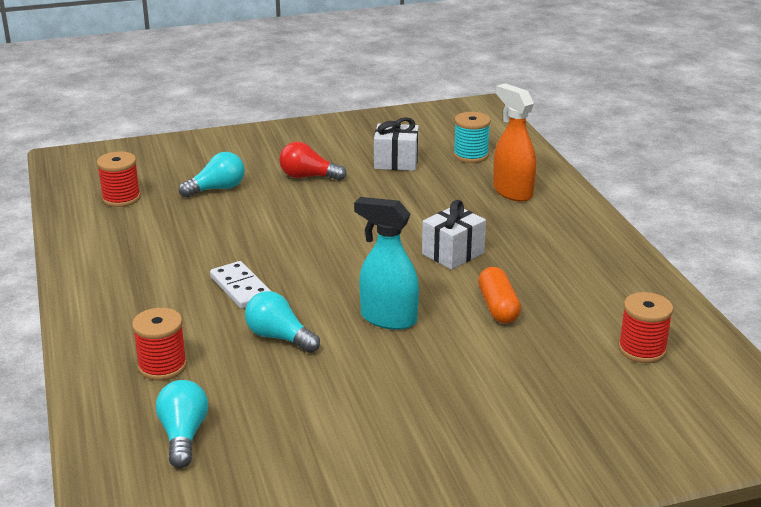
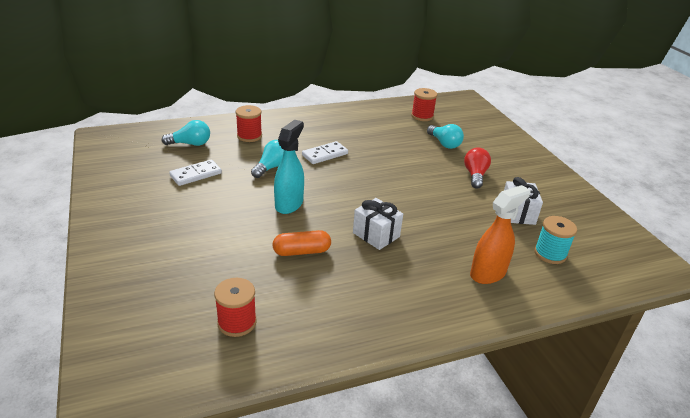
camera: 85 degrees right, 5 degrees up
none -> white domino [169,159,222,186]

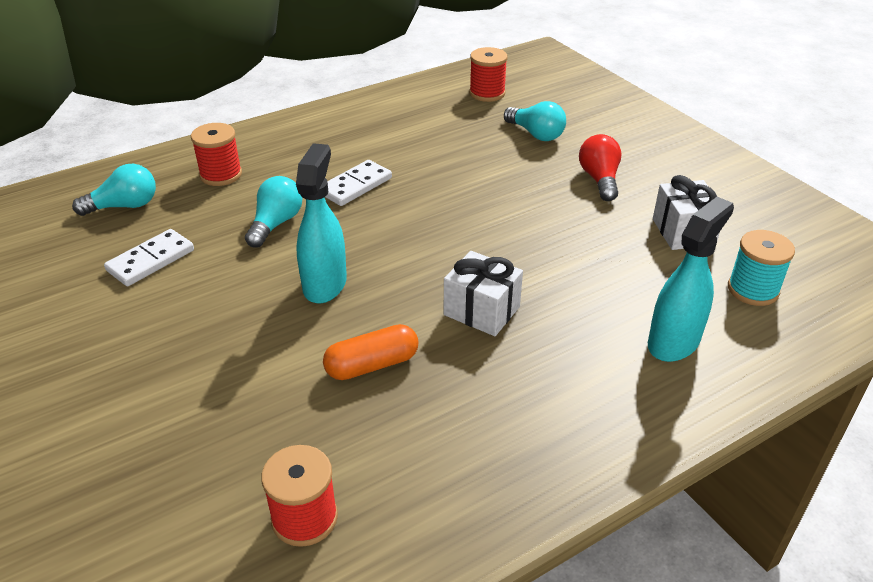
camera: 10 degrees left, 5 degrees up
orange spray bottle [470,185,530,284] -> turquoise spray bottle [648,197,734,362]

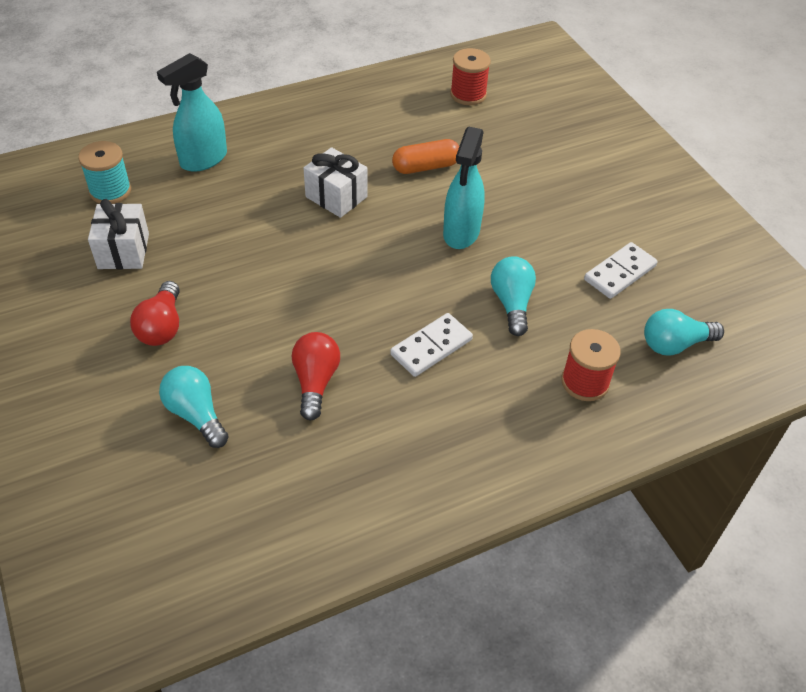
camera: 175 degrees left, 10 degrees up
turquoise light bulb [245,176,303,248] -> turquoise light bulb turned 150 degrees clockwise [491,256,536,336]
red spool [469,47,508,102] -> none
none -> red light bulb [292,332,340,420]

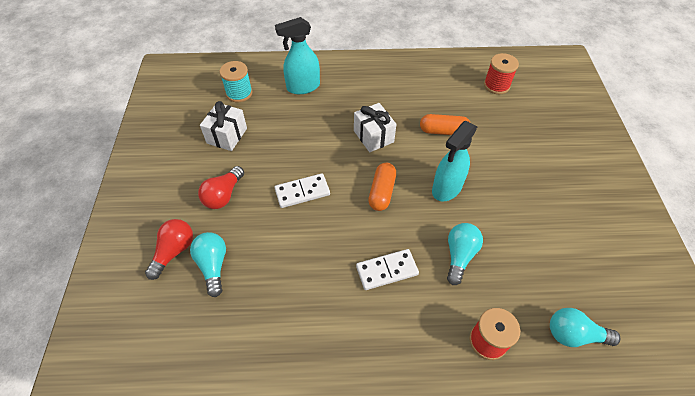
camera: 25 degrees right, 5 degrees up
red light bulb [292,332,340,420] -> red light bulb moved to [145,219,193,280]
white domino [584,242,658,299] -> white domino moved to [274,173,330,208]
none -> orange capsule [368,163,396,211]

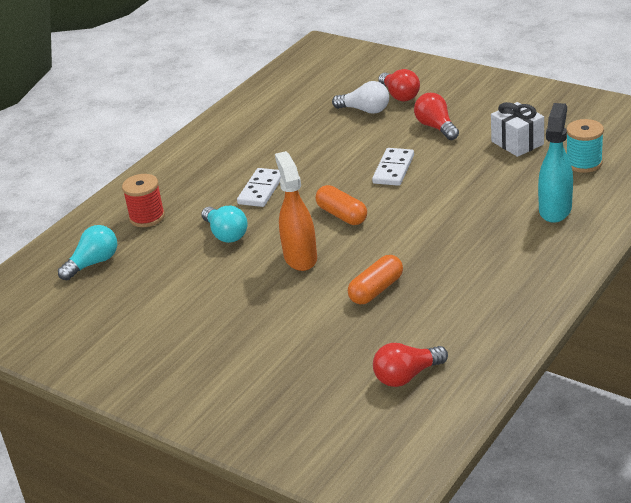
camera: 130 degrees right, 20 degrees down
turquoise light bulb [190,232,226,297] -> white light bulb [332,81,389,114]
white gift [354,103,396,152] -> none
turquoise spray bottle [432,121,477,201] -> orange spray bottle [275,151,317,271]
red spool [484,53,519,94] -> red light bulb [373,343,448,387]

